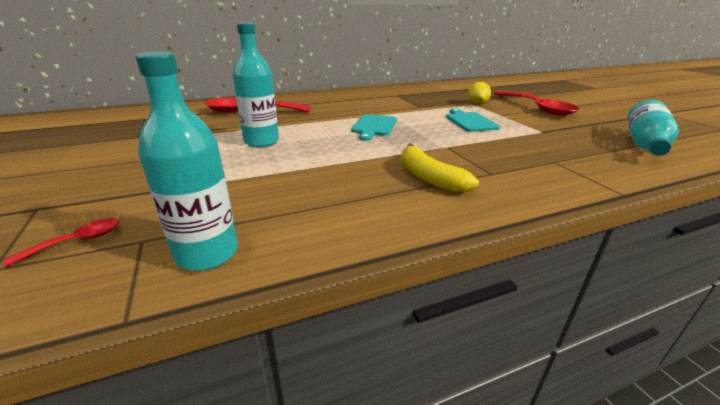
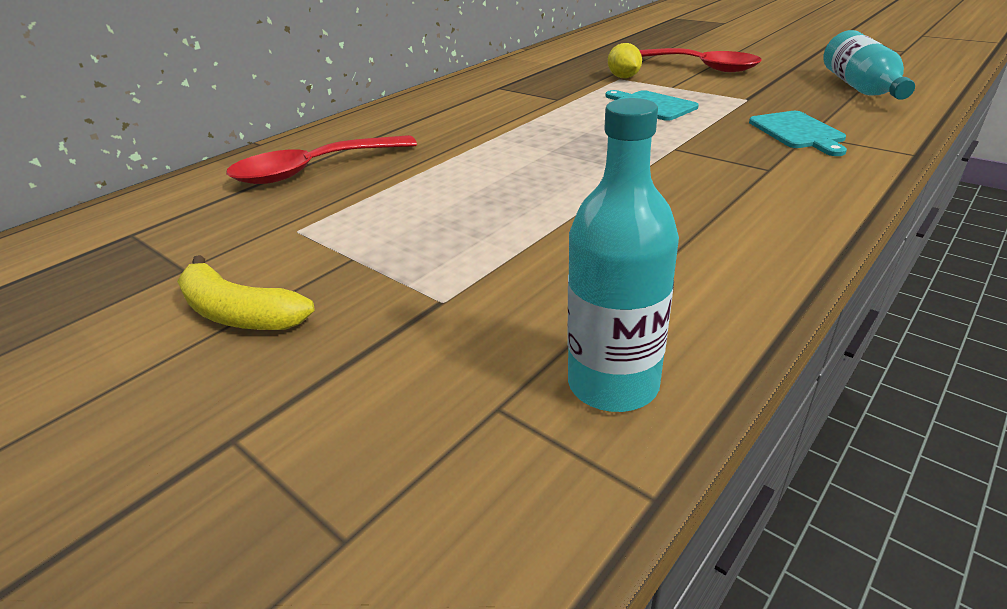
camera: 25 degrees left, 5 degrees up
red spoon [4,218,119,267] -> none
turquoise bottle [233,22,279,147] -> none
turquoise cutting board [351,114,397,141] -> turquoise cutting board moved to [749,111,847,156]
yellow banana [401,144,479,193] -> yellow banana moved to [177,255,314,330]

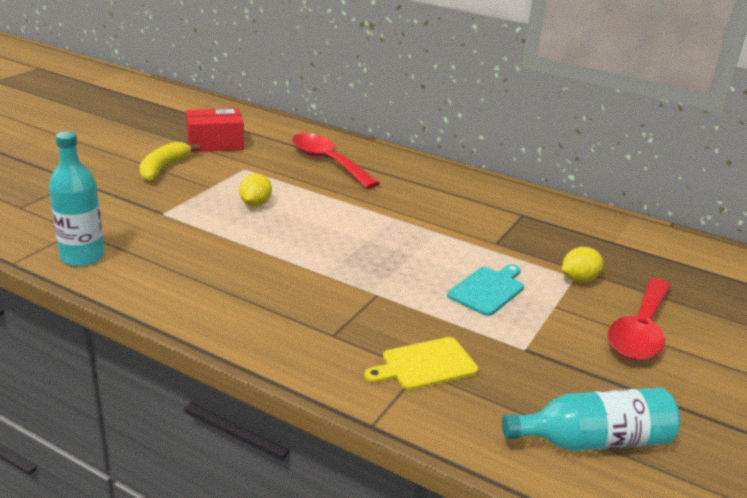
camera: 75 degrees right, 5 degrees down
turquoise cutting board [749,111,847,156] -> yellow cutting board [364,337,478,390]
none -> red box [186,108,244,152]
none -> yellow lemon [239,174,272,206]

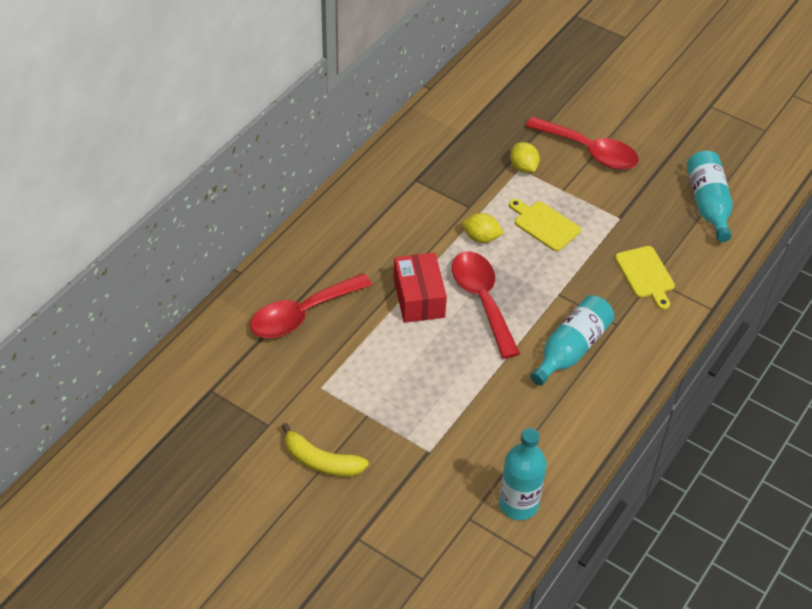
camera: 85 degrees left, 20 degrees up
red box [186,108,244,152] -> red box moved to [394,253,447,323]
yellow lemon [239,174,272,206] -> yellow lemon moved to [462,213,504,243]
turquoise cutting board [447,264,524,316] -> yellow cutting board [509,199,581,251]
none -> red spoon [452,252,520,359]
none -> turquoise bottle [530,295,615,386]

